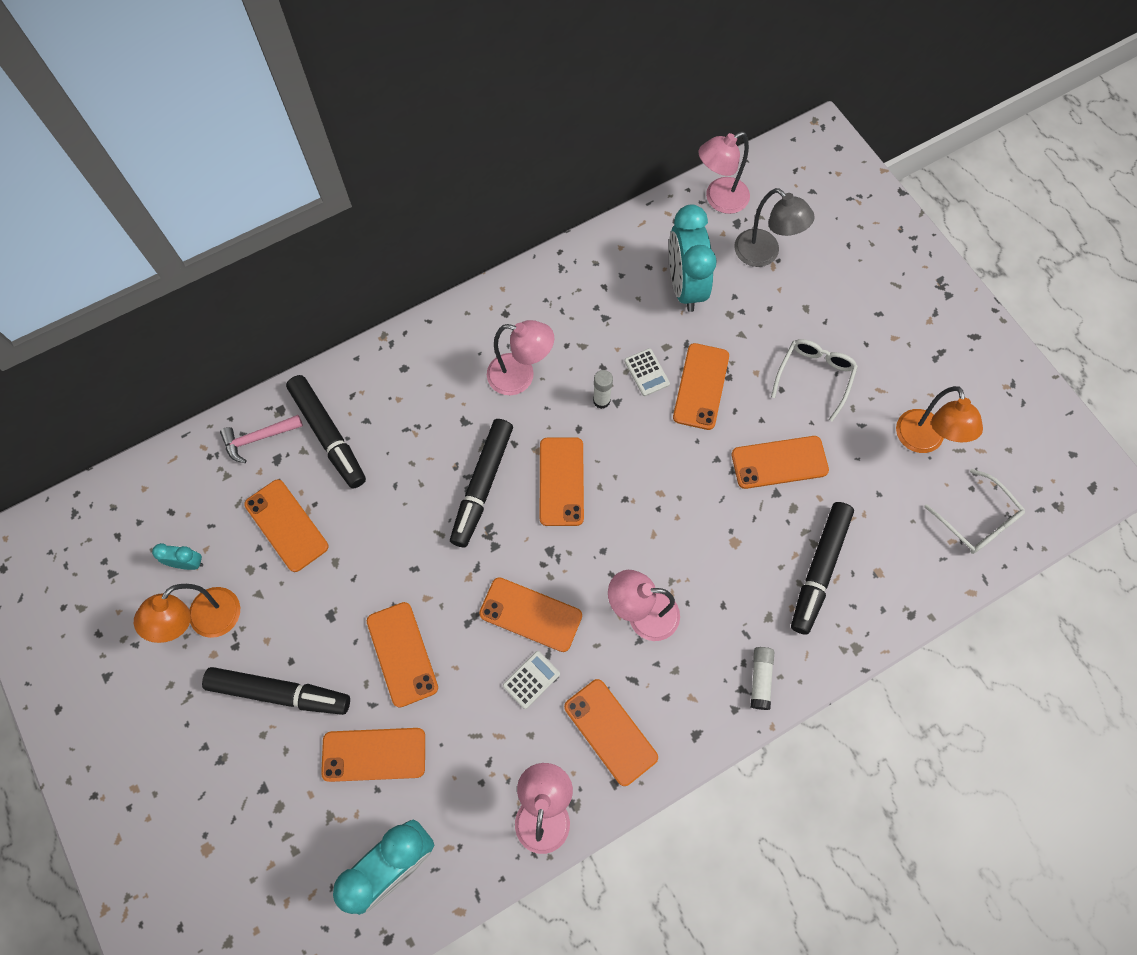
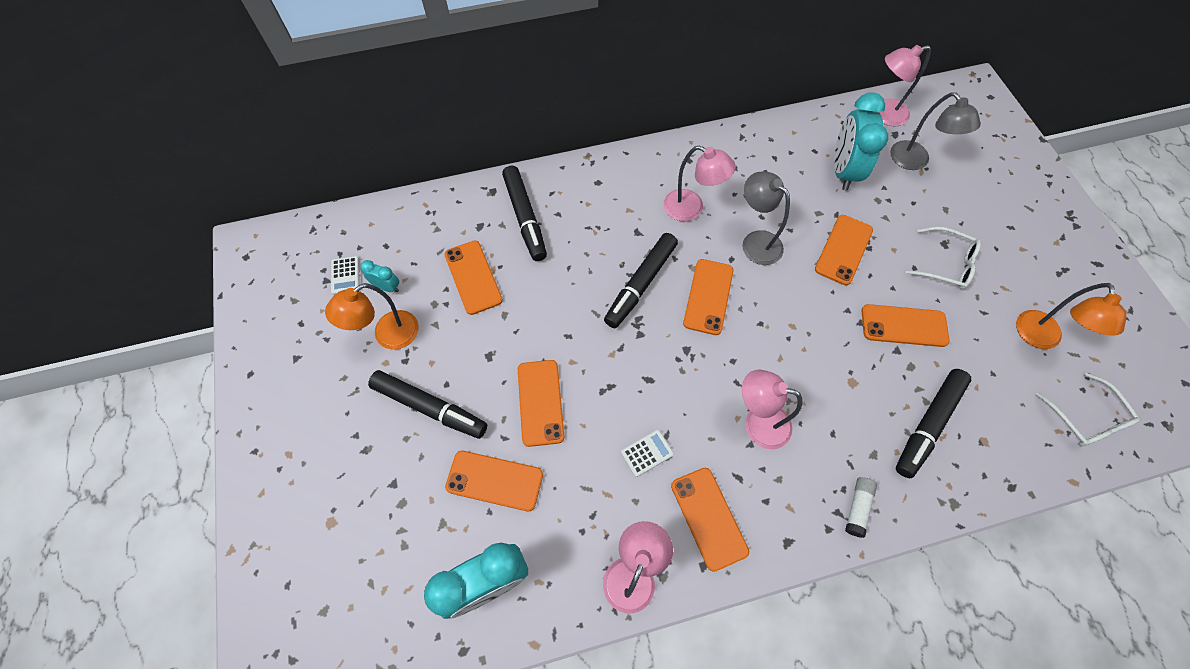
camera: 15 degrees right, 5 degrees down
pink hammer [220,415,303,463] -> none
orange phone [479,577,582,652] -> none
white glue stick [593,370,613,409] -> grey lamp [743,172,790,265]
white calculator [624,348,670,396] -> white calculator moved to [331,256,360,295]
white glasses [771,339,858,422] -> white glasses turned 75 degrees clockwise [906,227,981,289]

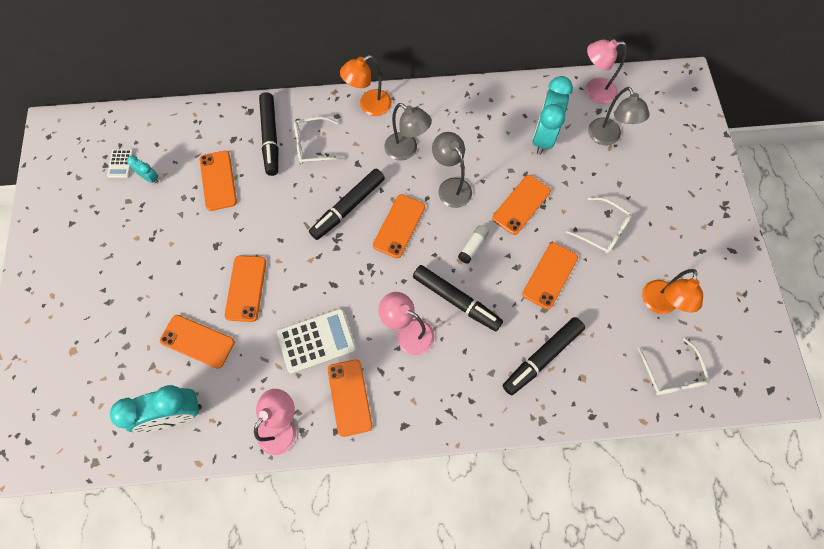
camera: 10 degrees right, 5 degrees up
orange lamp [325,283,419,350] -> orange lamp moved to [340,55,392,116]
black marker [368,370,487,439] -> black marker moved to [413,265,503,331]
white calculator [621,430,674,477] -> white calculator [277,308,356,374], size x1.97
pink lamp [664,145,736,221] -> grey lamp [384,103,432,161]
white glue stick [845,477,877,538] -> white glue stick moved to [458,225,489,264]
orange phone [862,304,950,347] -> orange phone turned 75 degrees counterclockwise [522,242,578,310]
none -> white glasses [294,117,344,164]

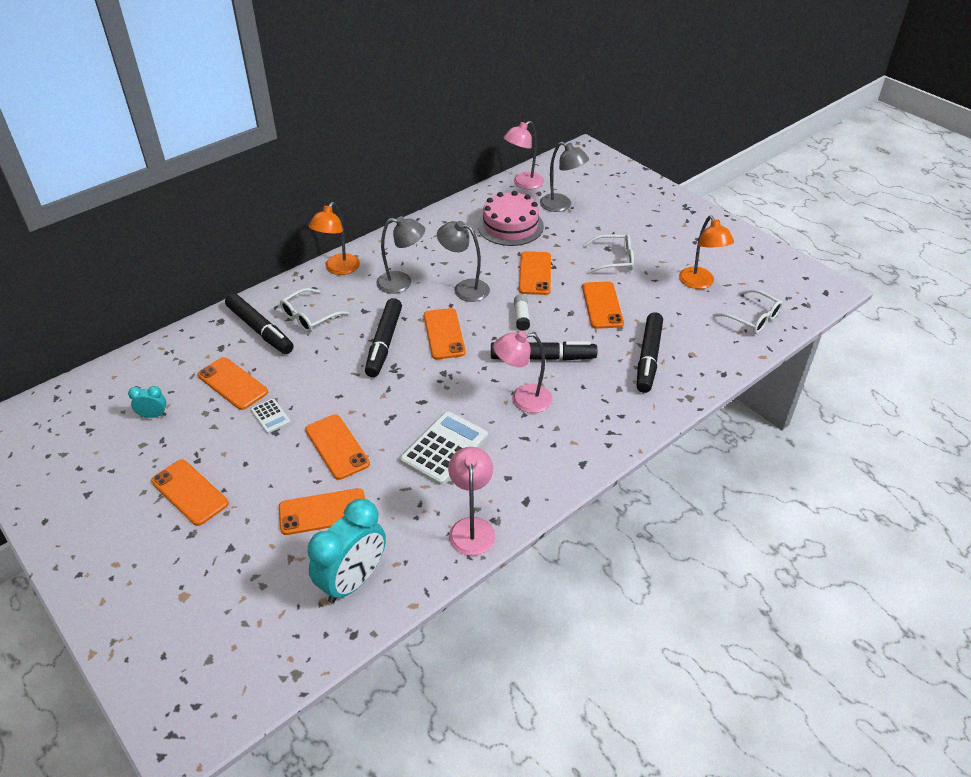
camera: 35 degrees left, 25 degrees down
white calculator [107,149,134,178] -> white calculator moved to [251,399,291,433]
orange phone [328,359,372,437] -> orange phone moved to [151,459,229,526]
turquoise clock [532,76,573,155] -> pink cake [478,191,544,246]

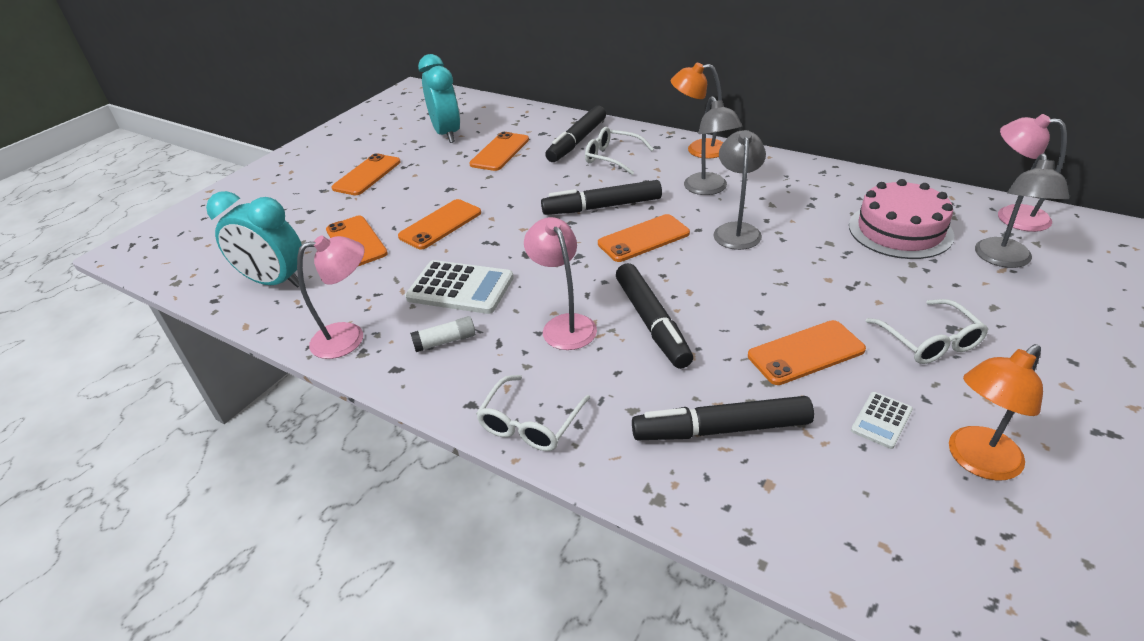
camera: 75 degrees right, 5 degrees down
turquoise clock [128,386,167,418] -> turquoise clock [418,54,460,143], size x2.16
white calculator [251,399,291,433] -> white calculator moved to [851,392,913,449]
white glue stick [514,294,530,331] -> white glue stick moved to [410,316,476,352]
orange phone [519,251,551,295] -> none
white glasses [713,289,783,334] -> white glasses moved to [476,375,590,451]

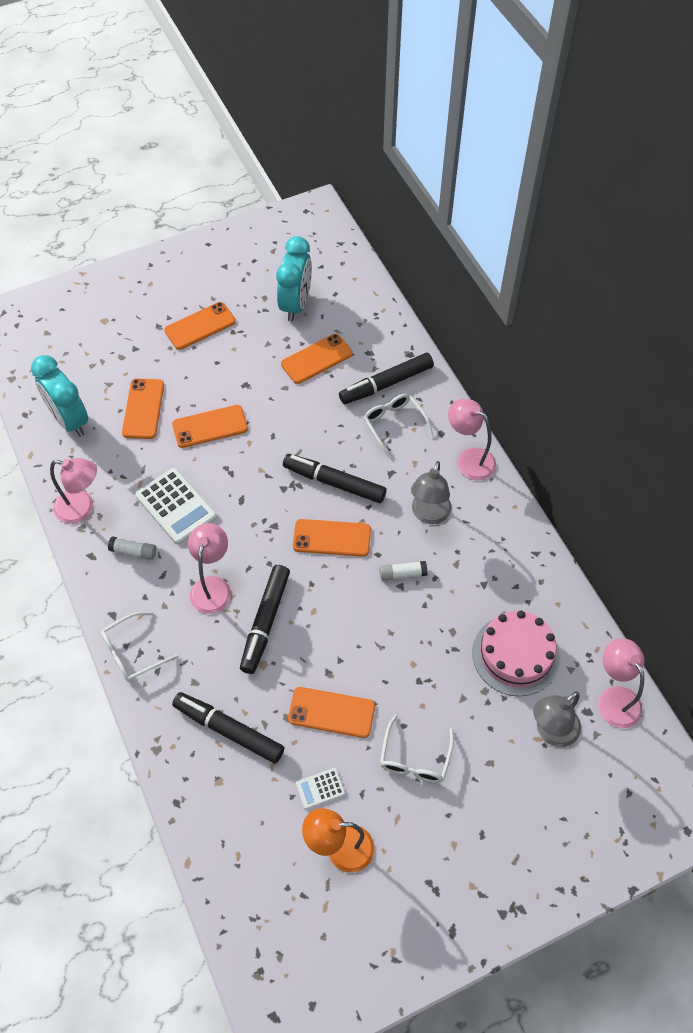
camera: 30 degrees right, 20 degrees up
orange lamp [671,63,723,159] -> pink lamp [448,399,496,480]
grey lamp [713,130,766,250] -> white glue stick [379,561,427,581]

